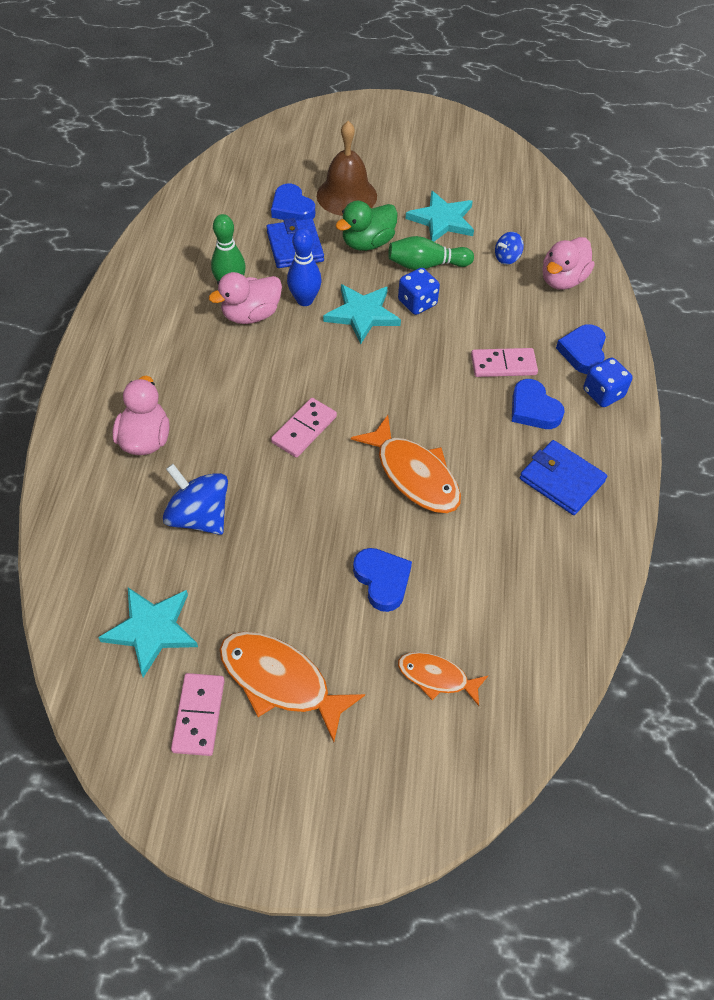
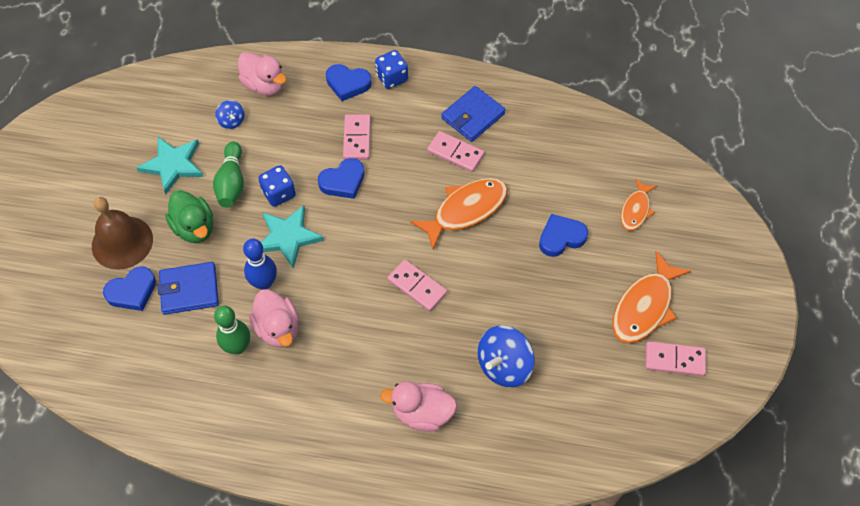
camera: 85 degrees left, 5 degrees up
turquoise star [98,587,198,678] -> none
blue heart [512,379,565,429] -> blue heart moved to [318,158,364,199]
none -> pink domino [427,131,484,172]

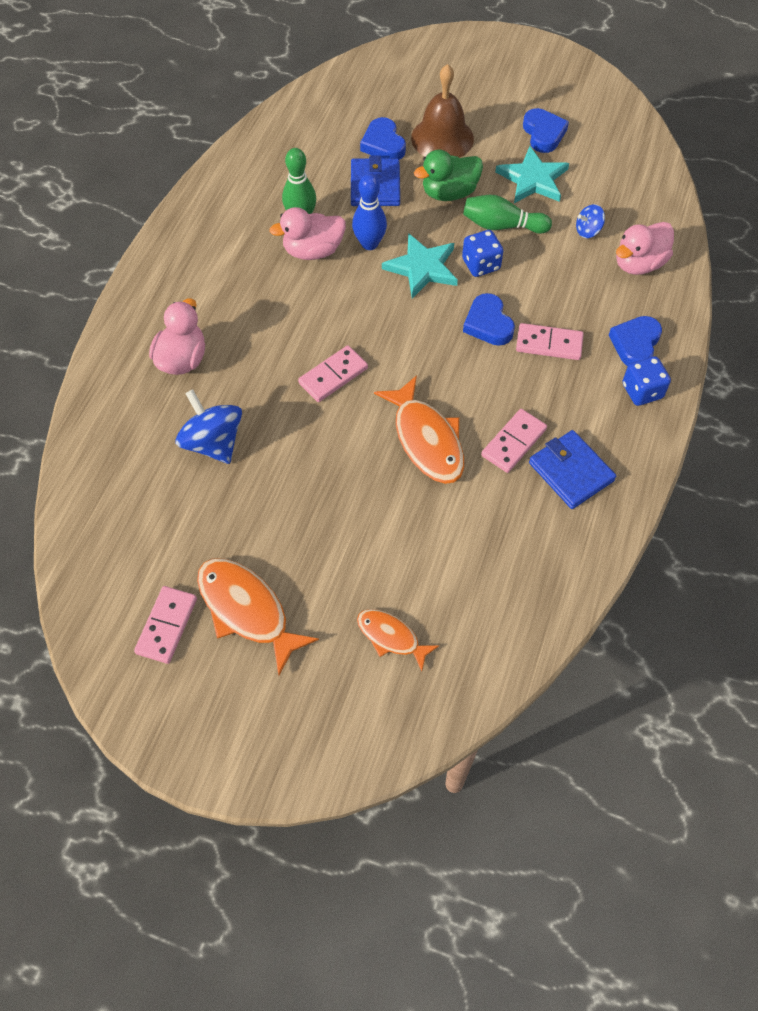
camera: 100 degrees right, 0 degrees up
blue heart [539,214,588,257] -> blue heart moved to [523,108,569,153]

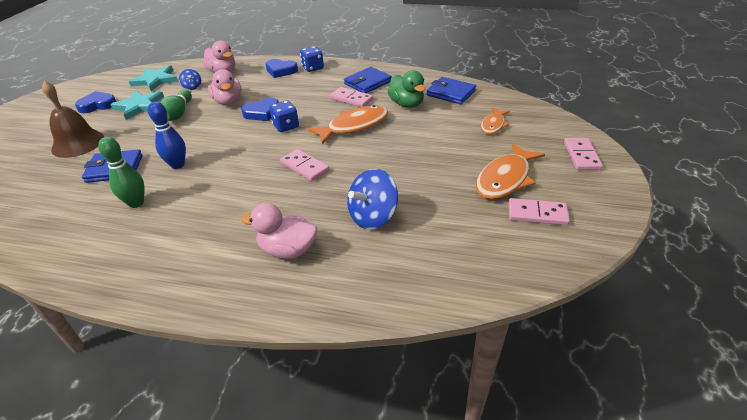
camera: 95 degrees left, 20 degrees down
pink duck [269,207,346,260] -> pink duck moved to [208,69,242,105]
blue heart [360,117,406,160] -> none
turquoise star [382,233,458,298] -> turquoise star moved to [129,66,178,91]
green duck [414,150,483,201] -> green duck moved to [388,70,426,108]
blue dice [462,230,503,277] -> blue dice moved to [269,101,299,132]
pink domino [516,323,584,360] -> pink domino moved to [564,138,603,170]
none -> blue wallet [427,77,476,104]

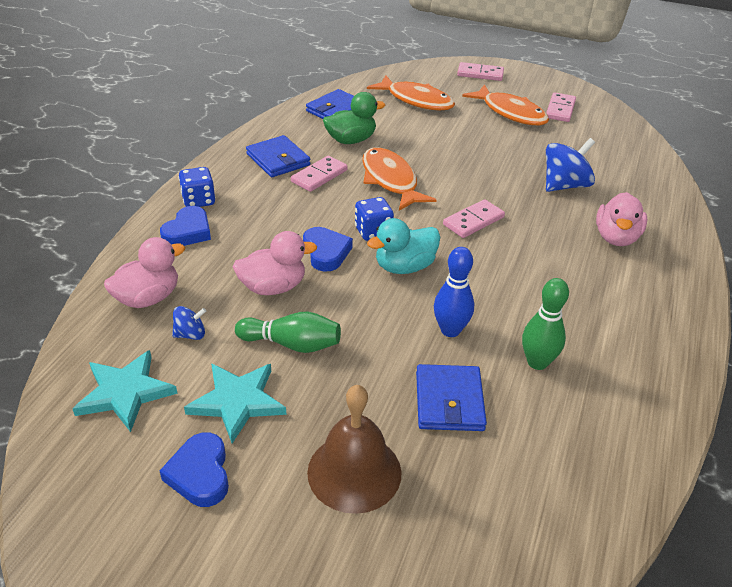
camera: 85 degrees left, 0 degrees up
blue spinning top [347,169,398,230] -> blue spinning top turned 90 degrees counterclockwise [546,138,595,192]
orange fish [481,108,510,134] -> orange fish [367,75,455,110], size x1.68
none -> turquoise duck [367,218,440,274]

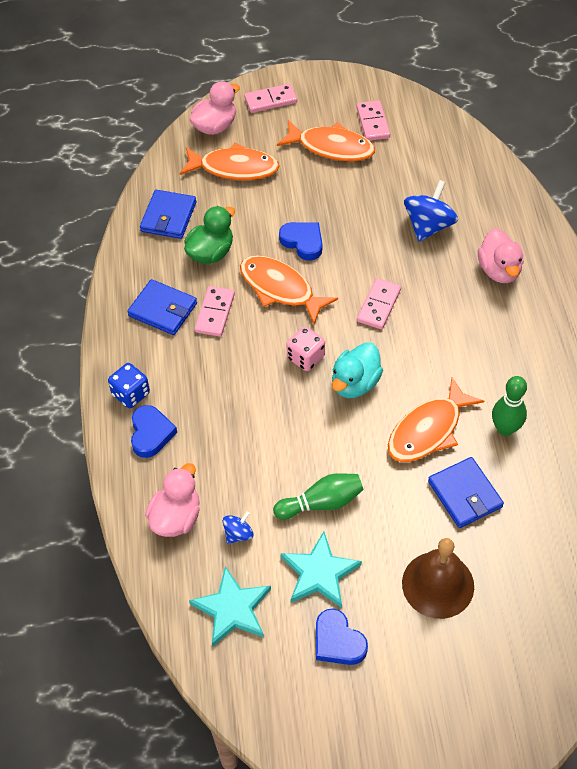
camera: 25 degrees left, 15 degrees up
pink duck [233,231,317,295] -> pink duck moved to [190,81,240,135]
blue heart [303,227,353,272] -> blue heart moved to [279,222,322,261]
blue dice [355,197,394,241] -> pink dice [286,326,325,371]
blue bowling pin [434,247,474,337] -> orange fish [388,377,484,462]

